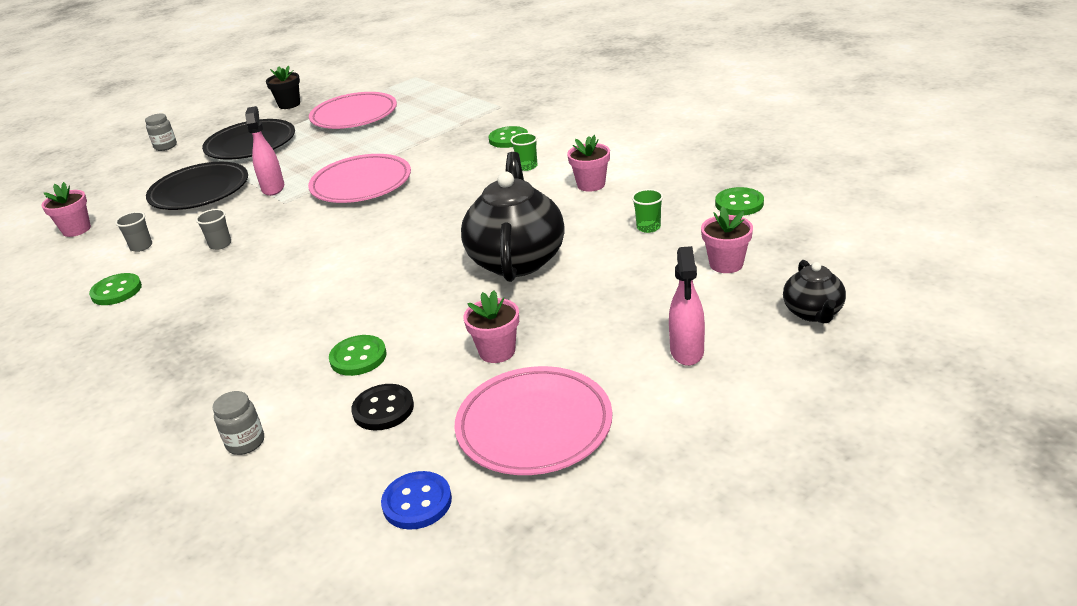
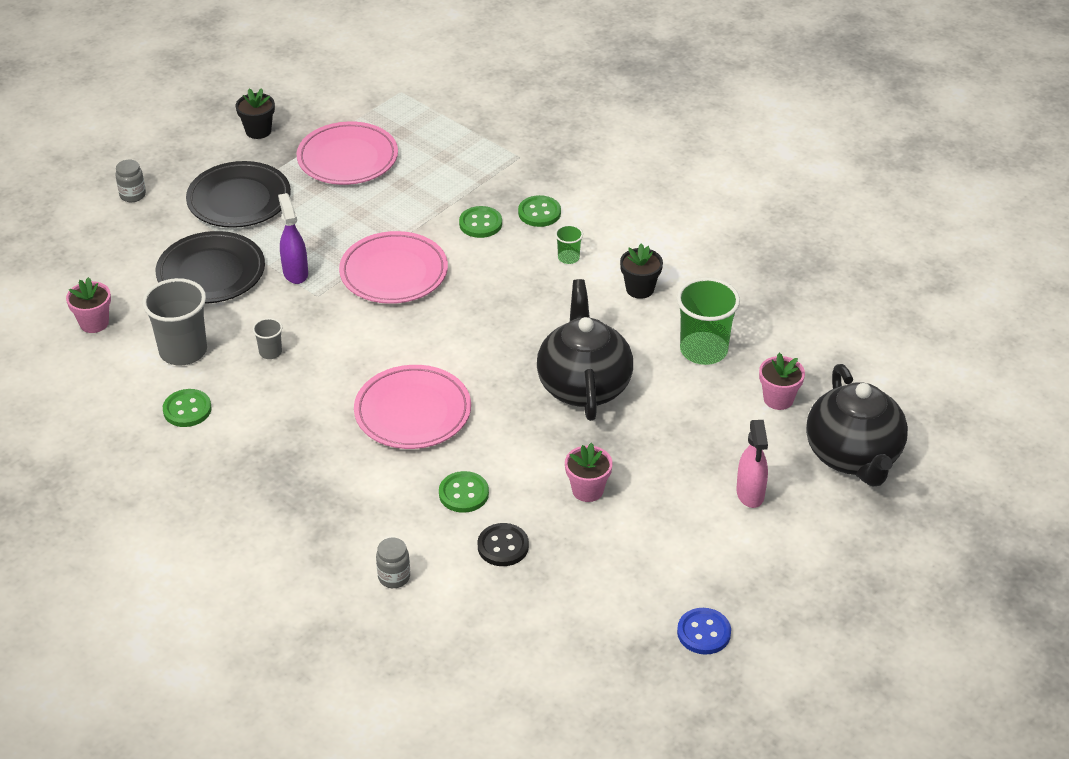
camera: 10 degrees left, 10 degrees up
grey cup [115,211,152,252] -> grey cup [142,278,207,365], size x2.10
pink spray bottle [245,106,284,196] -> purple spray bottle [278,193,308,284]
blue button [381,471,452,530] -> blue button moved to [677,608,731,654]
pink plate [454,366,613,475] -> pink plate moved to [354,365,471,449]
pink flower pot [567,135,610,192] -> black flower pot [620,243,663,299]
green cup [632,189,663,233] -> green cup [677,278,740,365], size x2.10
green button [715,187,764,216] -> green button moved to [459,206,502,238]
black teapot [783,260,846,323] -> black teapot [806,364,908,486], size x1.95

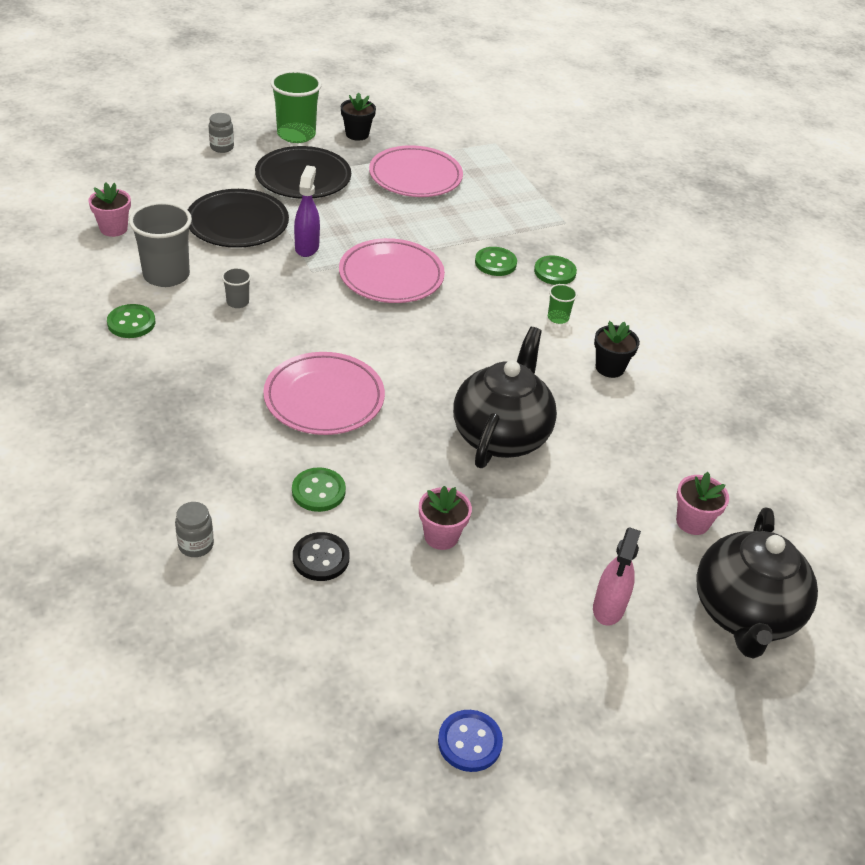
camera: 20 degrees right, 0 degrees up
green cup [677,278,740,365] -> green cup moved to [270,70,322,143]

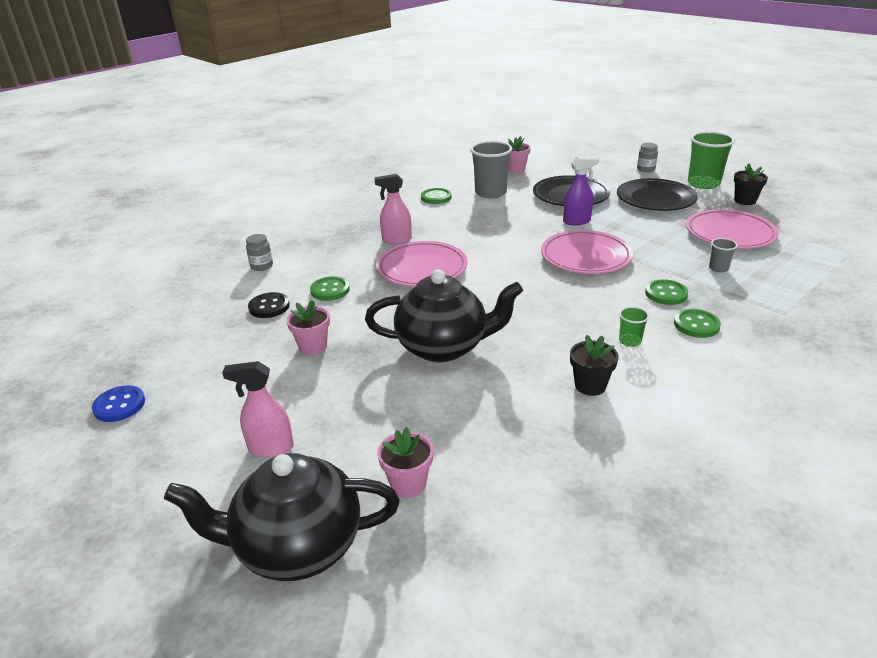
camera: 75 degrees right, 10 degrees down
grey cup [222,267,251,308] -> grey cup moved to [709,238,738,273]
none -> pink spray bottle [375,174,412,244]

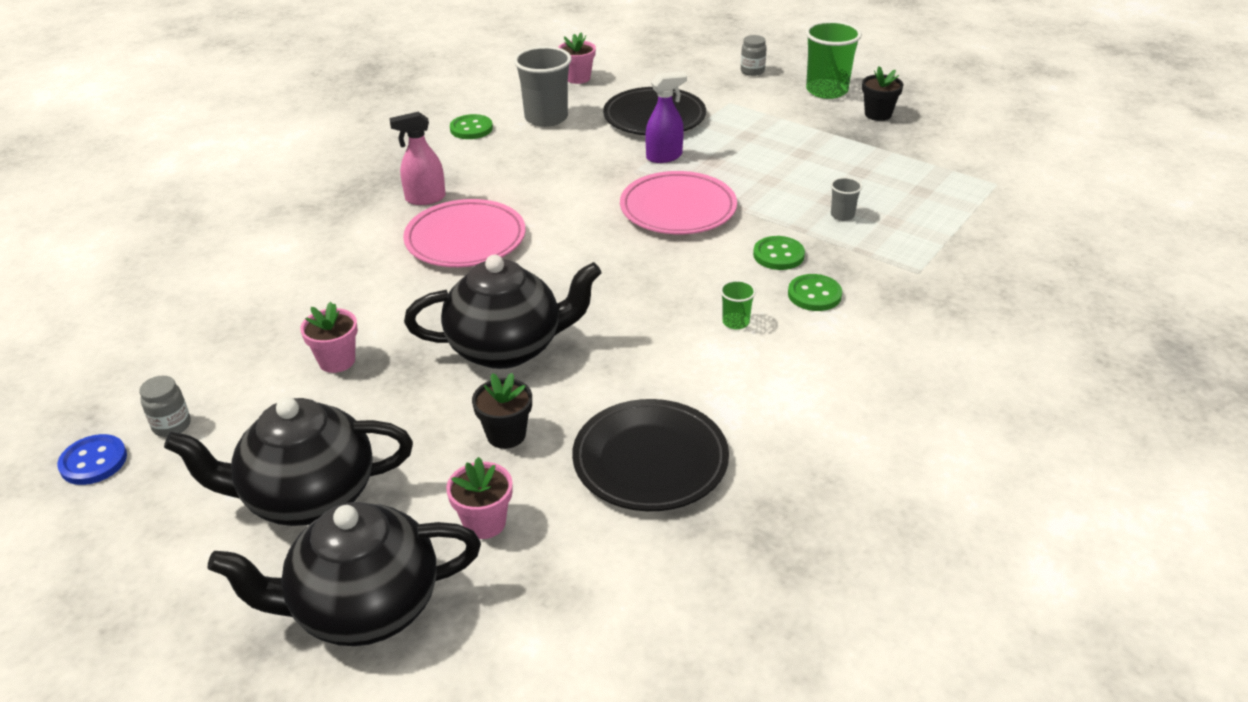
camera: 10 degrees left, 5 degrees up
pink spray bottle [222,361,294,458] -> black teapot [164,397,413,526]
grey jar [246,234,273,271] -> grey jar moved to [139,376,191,437]
black button [248,292,290,318] -> none
green button [310,276,350,301] -> none
black flower pot [570,335,619,396] -> black flower pot moved to [472,373,532,449]
black plate [617,178,698,211] -> black plate moved to [572,399,729,511]
pink plate [686,209,779,249] -> none

